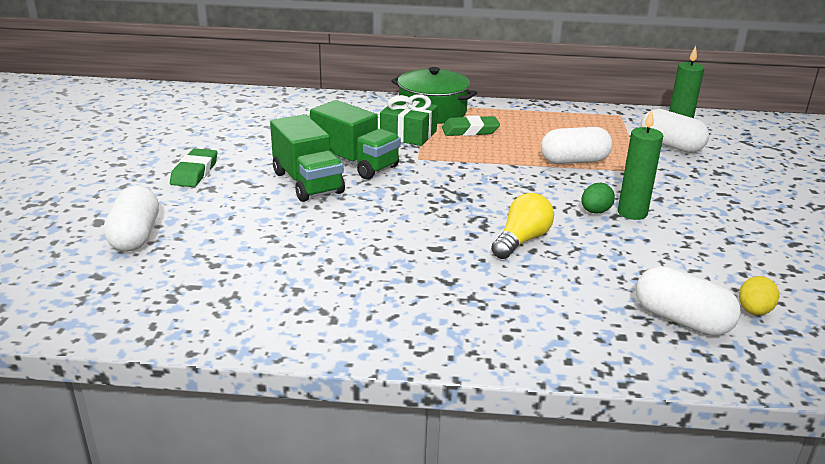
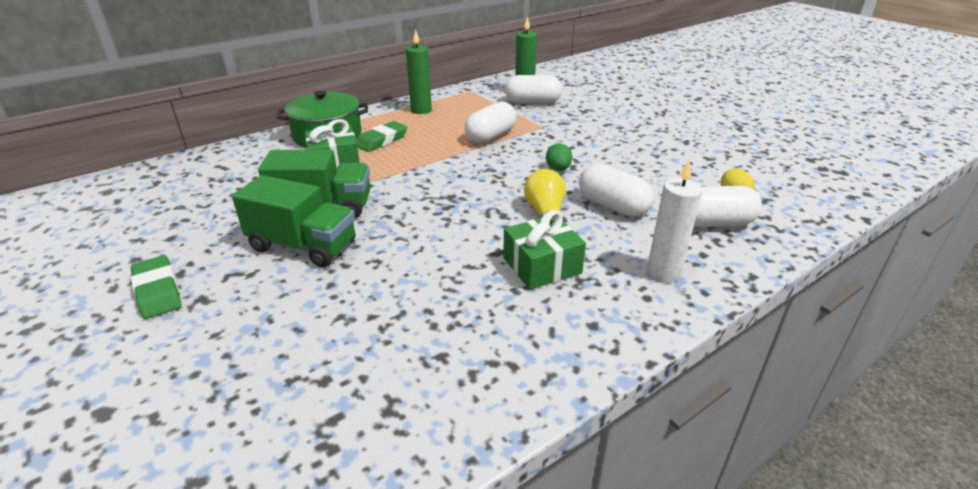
camera: 40 degrees left, 5 degrees up
white capsule [104,186,159,252] -> white capsule moved to [579,164,654,217]
green candle [618,110,663,220] -> green candle moved to [406,30,432,114]
none -> green gift [503,210,586,290]
none -> white candle [647,160,702,282]

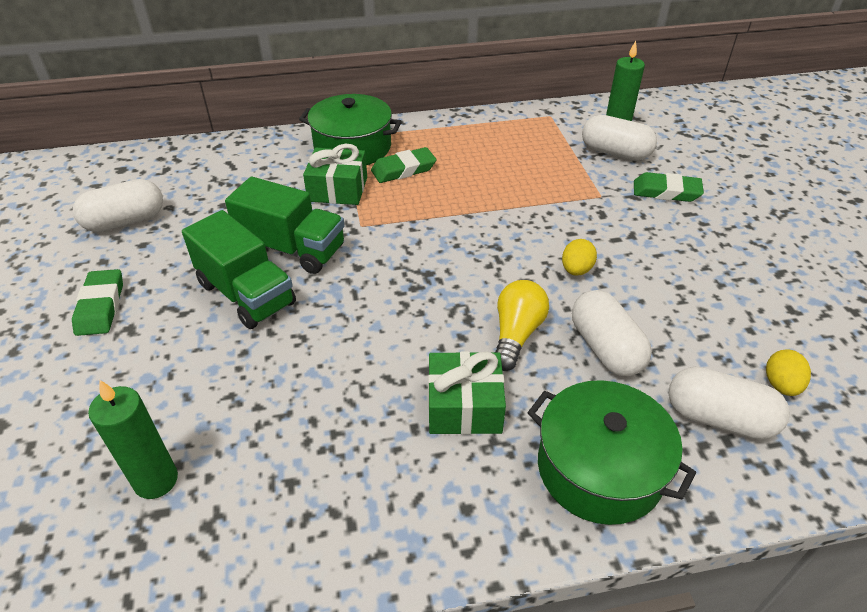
camera: 25 degrees right, 10 degrees up
green candle [406,30,432,114] -> green candle moved to [88,380,178,499]
white capsule [465,102,517,144] -> white capsule moved to [73,179,163,232]
green egg [546,143,572,171] -> yellow egg [562,239,597,276]
white candle [647,160,702,282] -> green pot [527,380,696,525]
none -> green eraser [634,172,704,202]

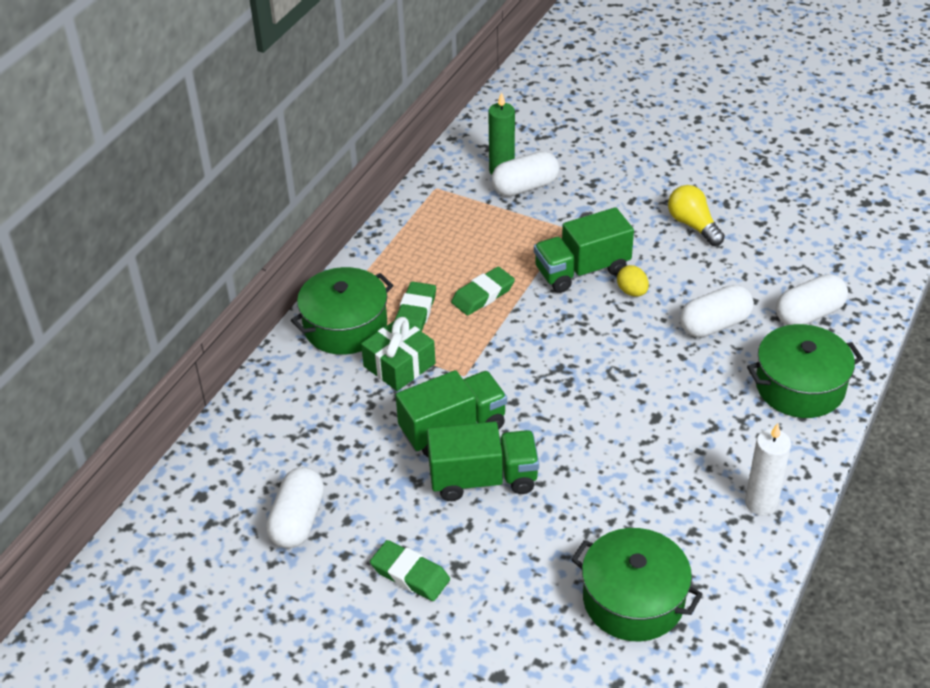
camera: 50 degrees left, 0 degrees up
green candle [88,380,178,499] -> green pot [571,528,703,641]
green gift [428,351,506,435] -> none
yellow light bulb [495,280,549,371] -> yellow light bulb moved to [668,185,725,246]
white capsule [572,290,652,376] -> white capsule turned 45 degrees counterclockwise [680,285,754,338]
green eraser [634,172,704,202] -> green eraser moved to [451,267,515,316]
yellow egg [766,349,811,396] -> none
none -> green truck [534,207,634,293]
none -> white candle [745,423,791,516]

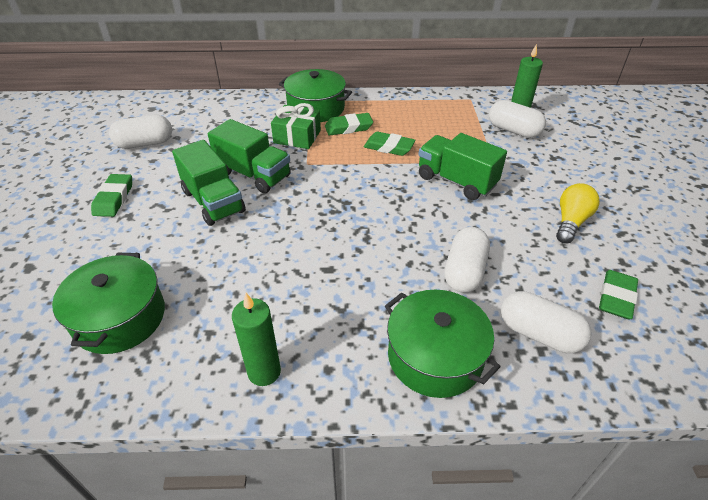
camera: 60 degrees right, 0 degrees up
yellow egg [617,265,649,297] -> none
white capsule [680,285,754,338] -> white capsule turned 75 degrees clockwise [444,227,490,293]
white candle [745,423,791,516] -> green candle [232,293,281,386]
none -> green eraser [599,270,638,319]

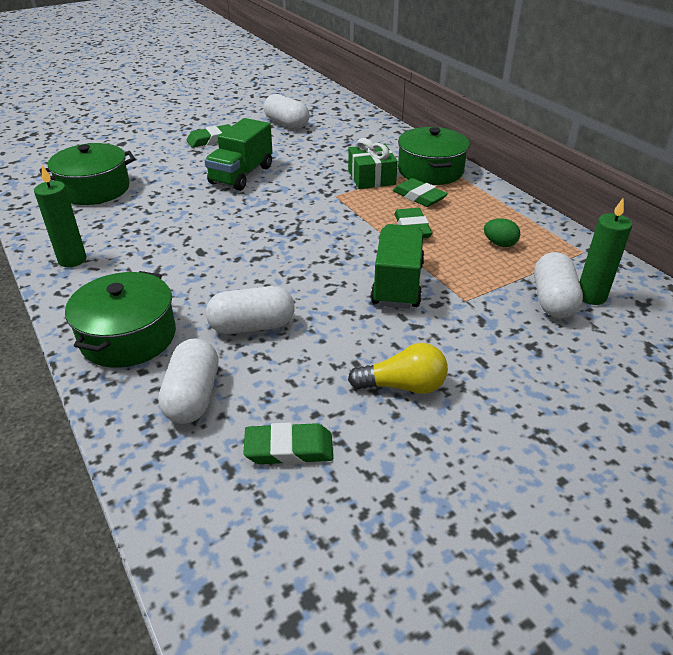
camera: 60 degrees right, 5 degrees down
green truck [208,119,291,193] -> none
none -> green egg [484,218,520,247]

